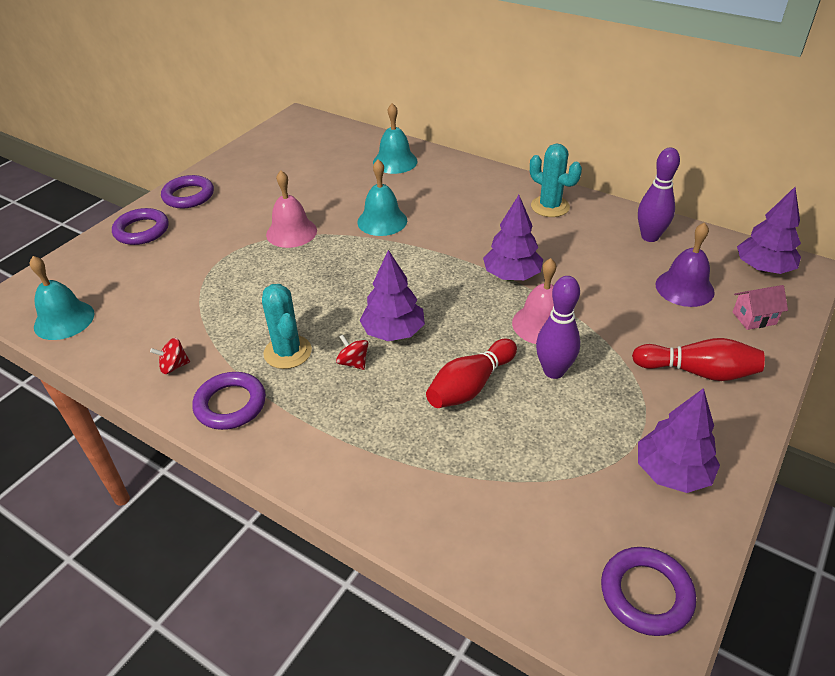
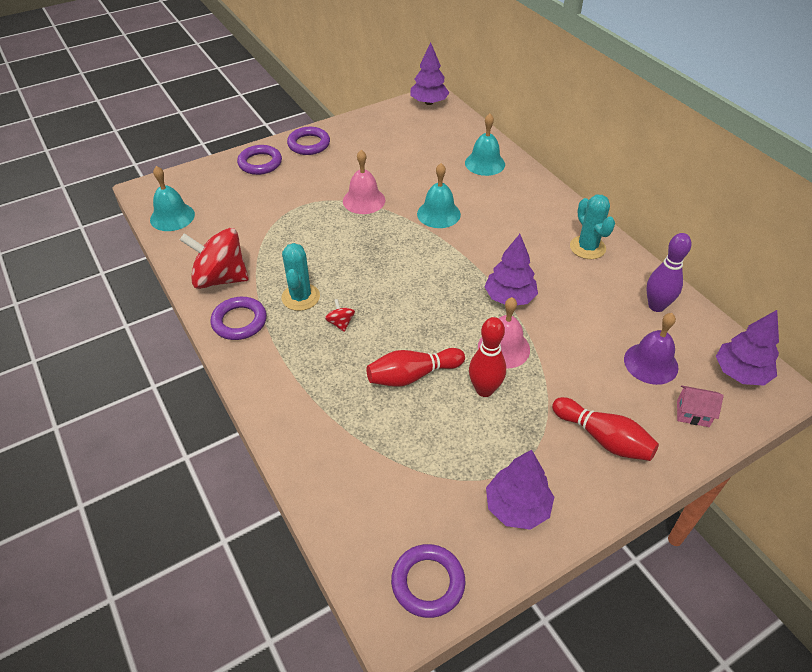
camera: 25 degrees right, 5 degrees up
red spinning top [150,338,190,374] -> red spinning top [180,228,249,289], size x2.41
purple tree [360,250,425,341] -> purple tree moved to [410,43,449,105]
purple bowling pin [536,276,580,379] -> red bowling pin [469,317,506,397]

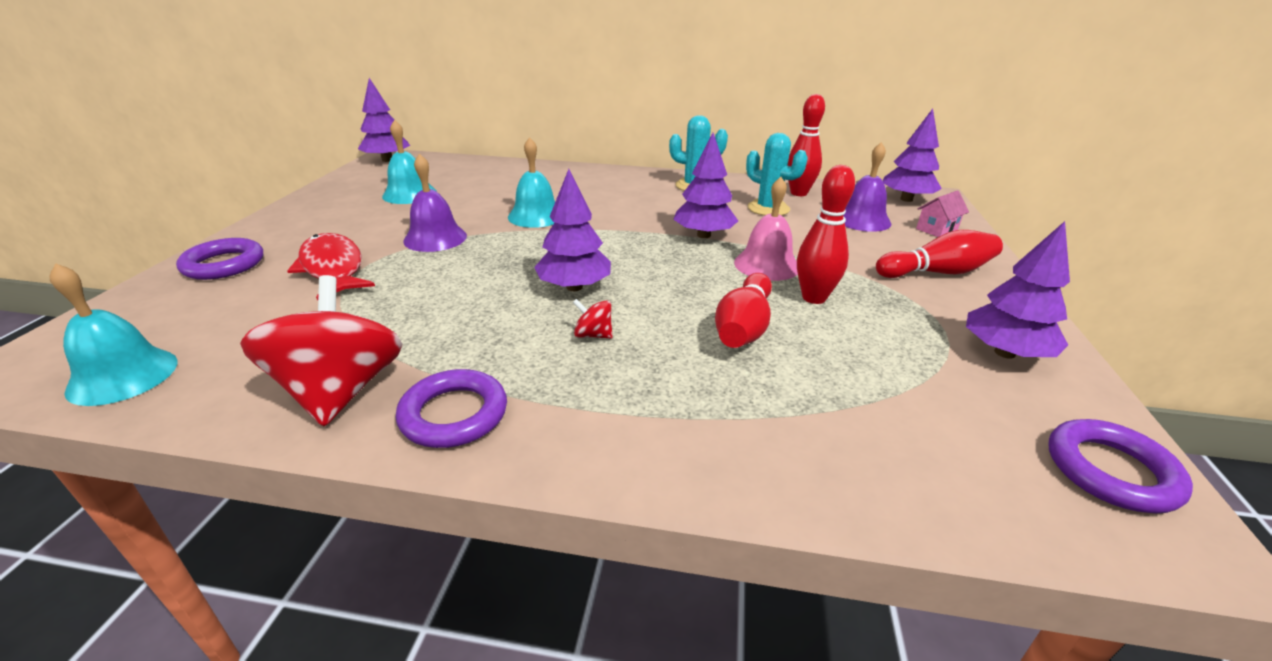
camera: 50 degrees left, 15 degrees down
red spinning top [180,228,249,289] -> red spinning top turned 120 degrees clockwise [240,275,403,426]
turquoise cactus [282,243,320,311] -> turquoise cactus moved to [746,133,808,216]
purple ring [287,127,330,155] -> none
pink bell [343,150,385,214] -> purple bell [403,154,467,252]
turquoise bell [465,114,505,176] -> turquoise bell moved to [382,120,437,204]
purple bowling pin [646,233,691,312] -> red bowling pin [788,94,825,196]
none -> red fish [287,233,375,300]
none -> purple tree [534,169,611,291]

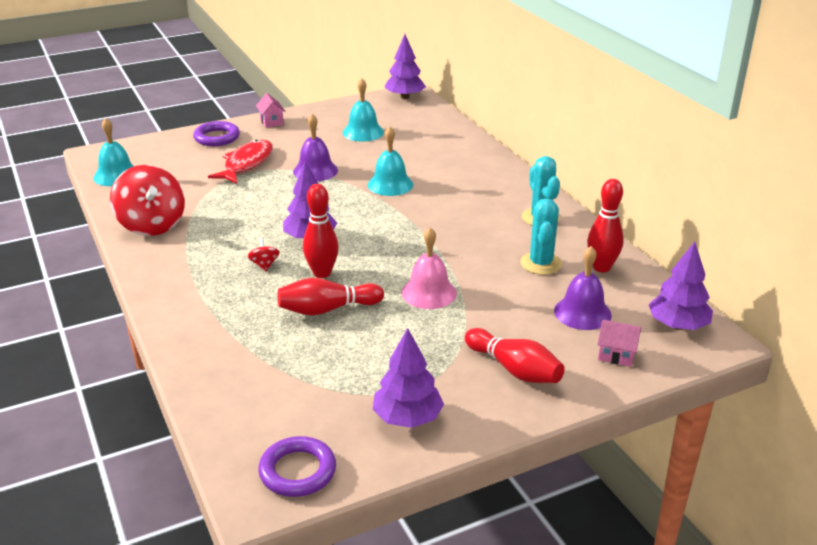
camera: 55 degrees right, 0 degrees up
red spinning top [240,275,403,426] -> red spinning top turned 105 degrees clockwise [110,165,185,236]
purple ring [396,369,507,448] -> none
purple tree [673,133,738,238] -> none
red bowling pin [797,165,855,304] -> red bowling pin moved to [303,184,339,278]
none -> pink house [256,93,286,128]

